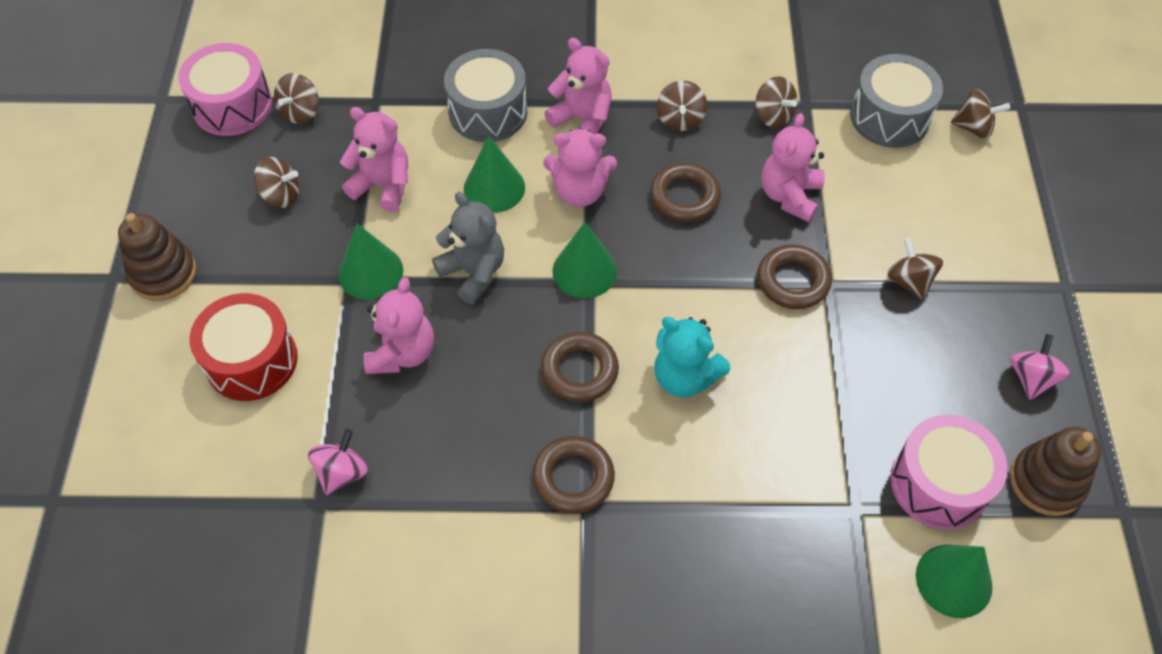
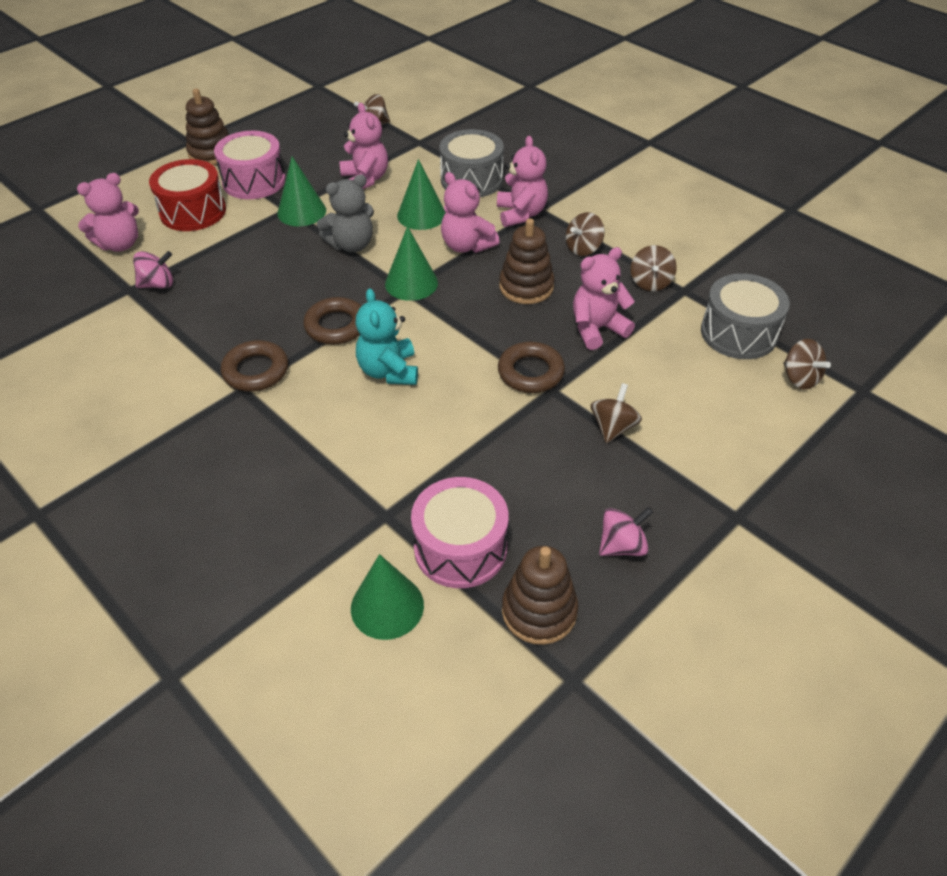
camera: 45 degrees right, 10 degrees down
pink drum [178,43,272,136] -> pink drum moved to [214,131,286,199]
brown spinning top [254,157,299,208] -> none
pink teddy bear [364,277,434,374] -> pink teddy bear moved to [77,173,139,252]
grey teddy bear [432,192,504,304] -> grey teddy bear turned 60 degrees clockwise [317,174,374,252]
brown ring [650,163,721,222] -> brown stacking toy [499,218,554,304]

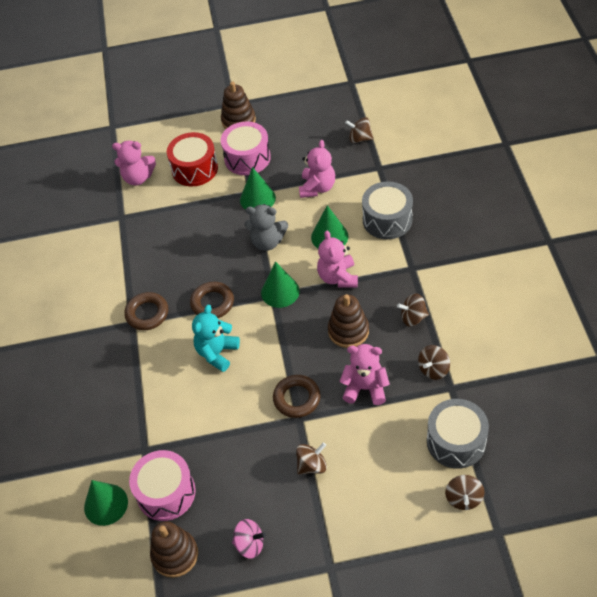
camera: 40 degrees right, 5 degrees up
pink spinning top [133,251,173,288] -> none
pink teddy bear [497,136,548,227] -> none

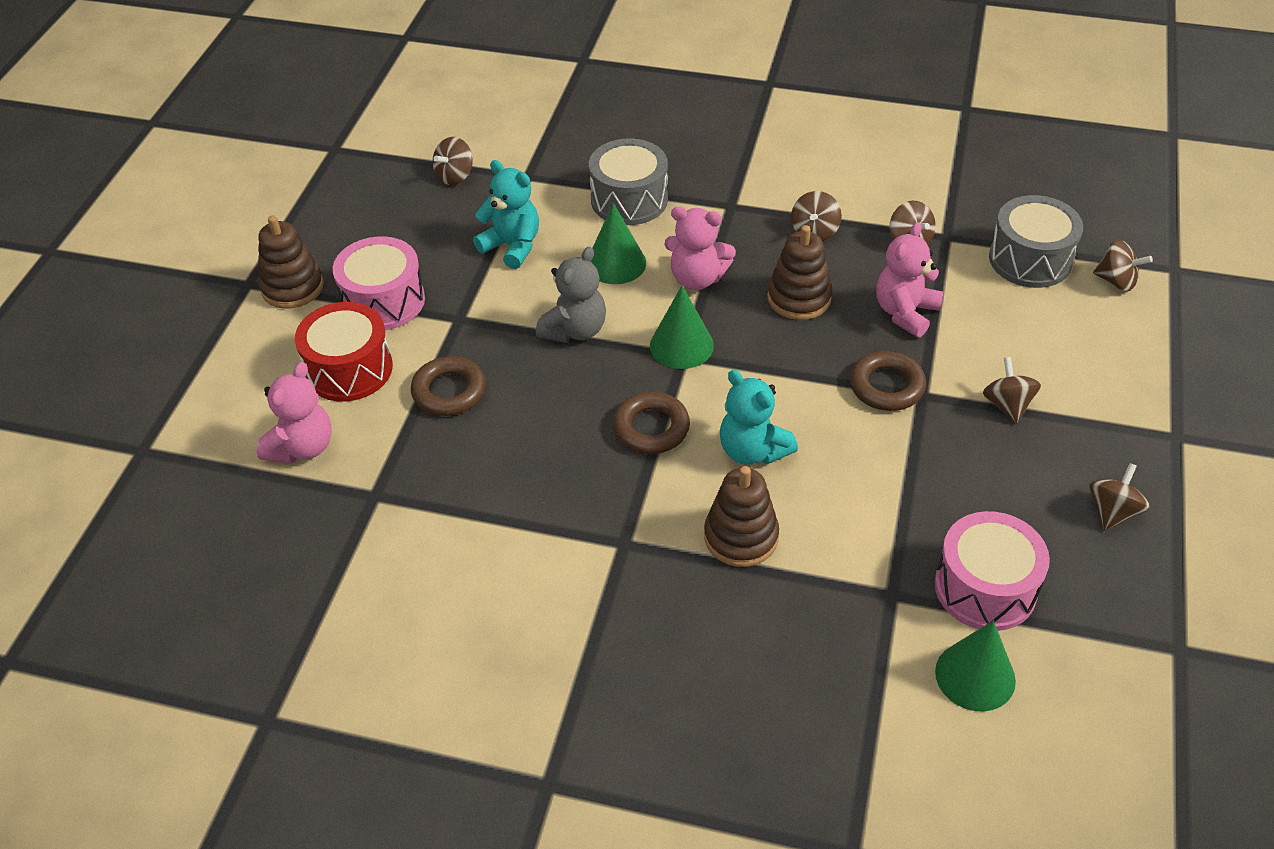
camera: 70 degrees left, 5 degrees down
brown ring [124,292,168,330] -> brown ring moved to [411,356,486,416]
brown stacking toy [150,521,198,578] -> brown stacking toy moved to [704,466,779,567]
pink spinning top [232,519,266,559] -> brown spinning top [1089,463,1150,530]
green cone [240,167,276,210] -> none
pink teddy bear [299,140,335,198] -> turquoise teddy bear [473,160,539,269]

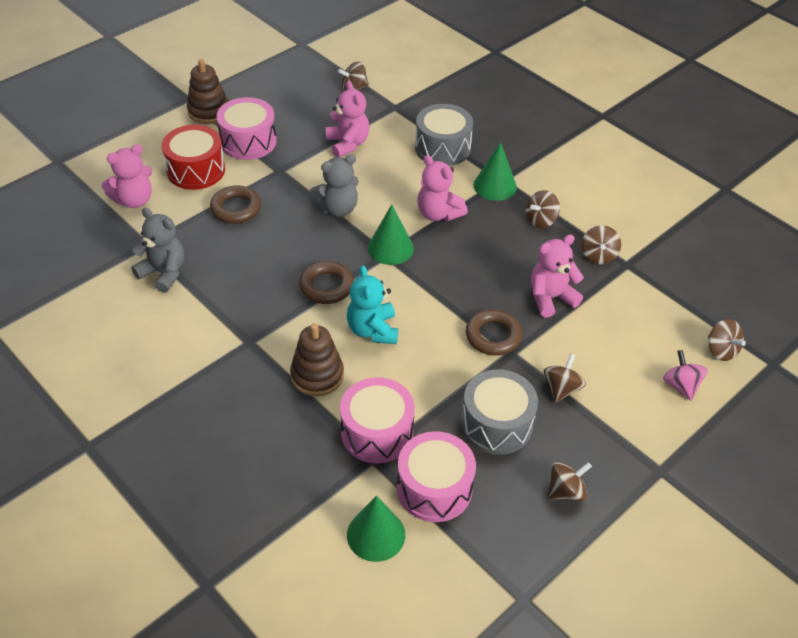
camera: 30 degrees right, 0 degrees up
turquoise teddy bear [473,160,539,269] -> pink teddy bear [326,81,369,157]
green cone [591,203,646,284] -> green cone moved to [473,142,517,201]
brown stacking toy [767,225,832,320] -> none
grey drum [989,195,1083,288] -> grey drum moved to [461,369,538,455]
none -> grey teddy bear [131,208,184,293]
none -> pink drum [340,377,415,464]
none -> pink spinning top [663,350,708,401]

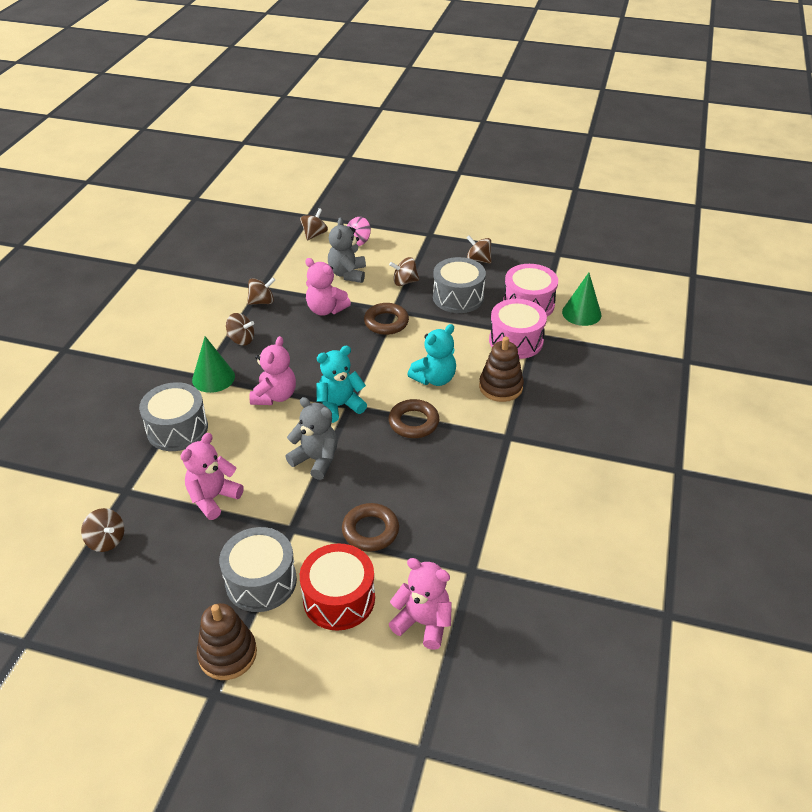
camera: 120 degrees left, 5 degrees down
grey teddy bear [131,208,184,293] -> grey teddy bear moved to [328,217,366,283]
pink drum [217,97,277,160] -> grey drum [219,527,297,612]
green cone [368,204,414,265] -> turquoise teddy bear [316,346,367,423]

